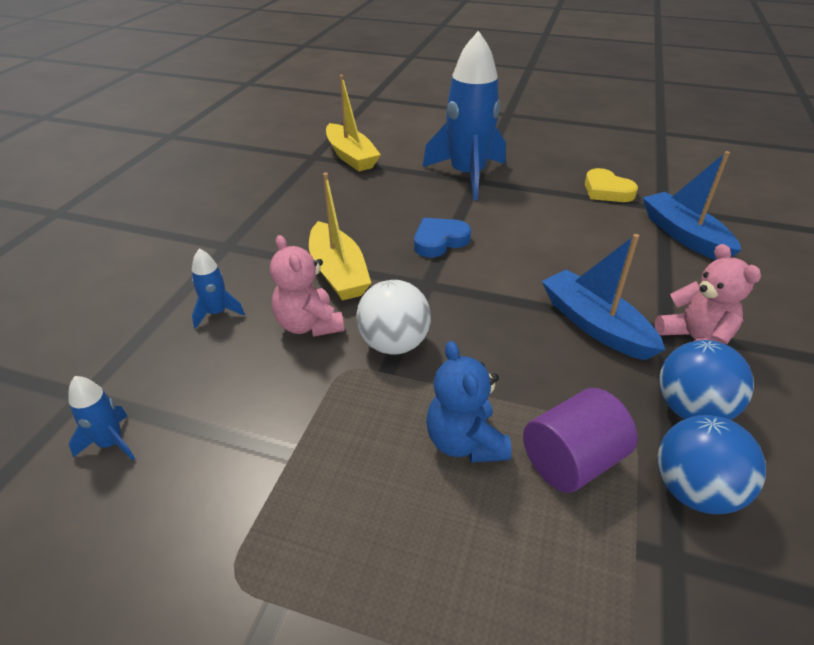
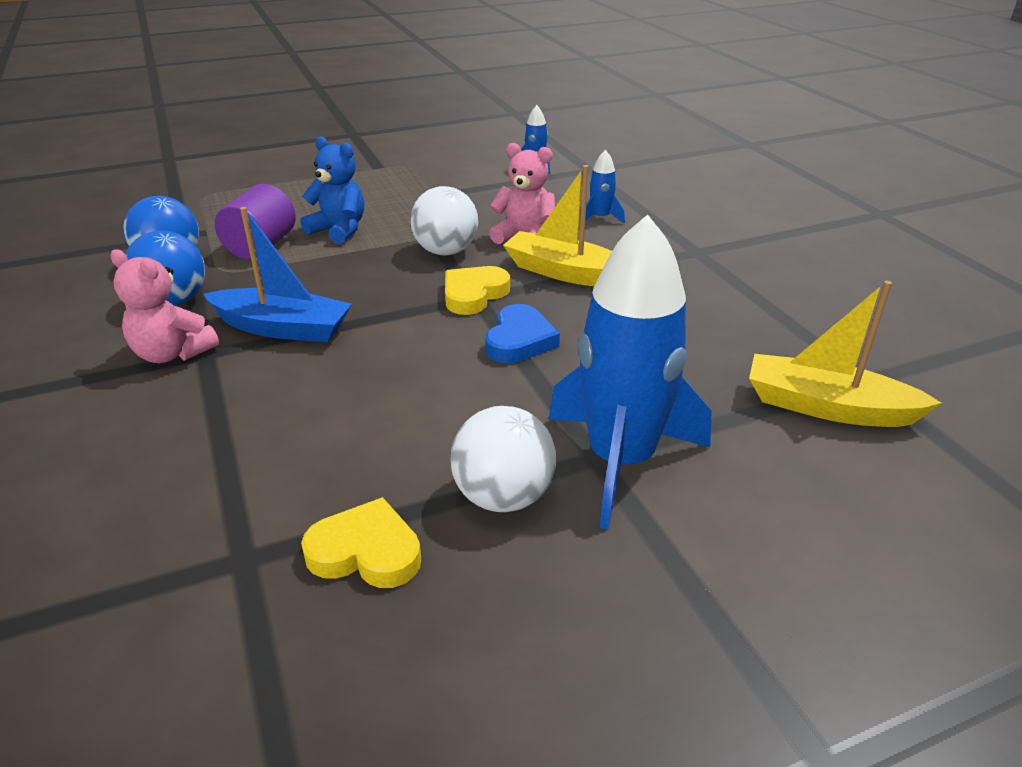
camera: 140 degrees right, 5 degrees down
blue boat [643,151,741,260] -> none
none -> yellow heart [445,266,510,315]
none -> white ball [450,406,556,512]

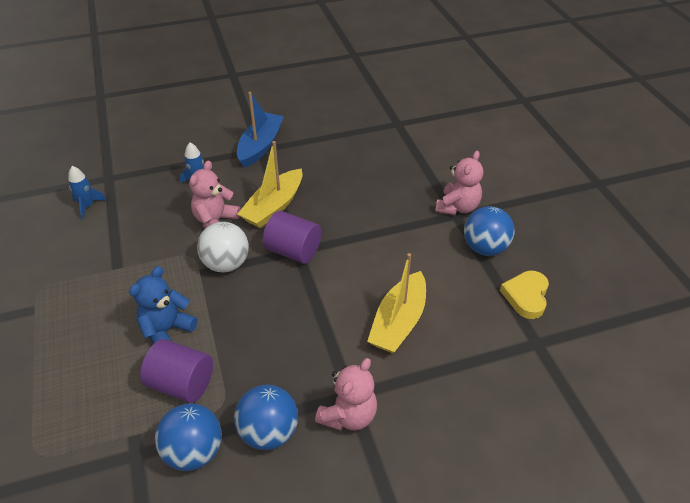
camera: 85 degrees left, 10 degrees up
blue boat [203,207,352,342] -> blue boat moved to [237,92,284,168]
yellow heart [445,266,510,315] -> purple cylinder [263,211,321,264]
white ball [450,406,556,512] -> blue ball [464,206,515,256]
blue heart [485,304,560,363] -> none
blue rocket [548,214,712,529] -> pink teddy bear [435,151,483,215]
yellow boat [749,281,941,427] -> yellow boat moved to [367,253,426,353]

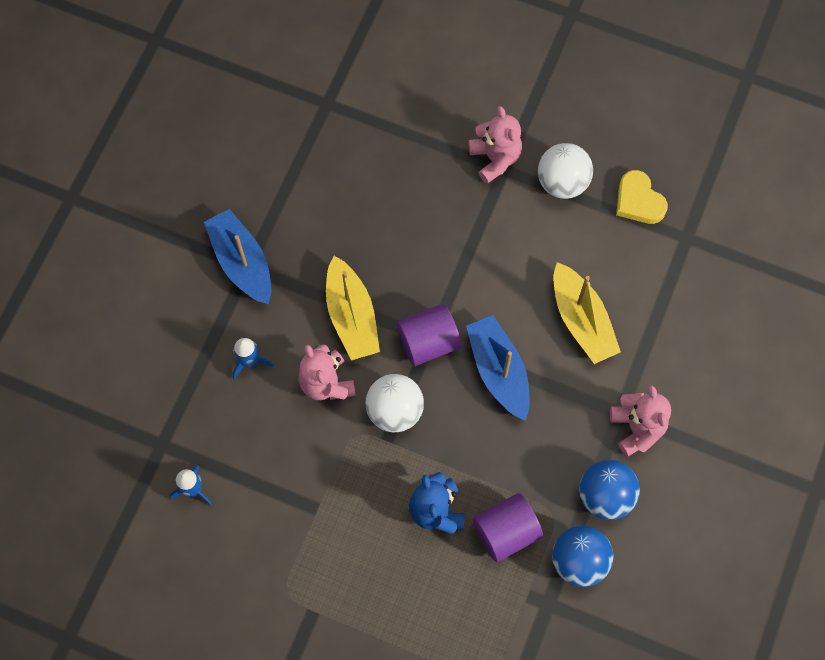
camera: 50 degrees left, 25 degrees up
blue ball [464,206,515,256] -> white ball [538,143,593,199]
none -> blue boat [466,315,530,421]

